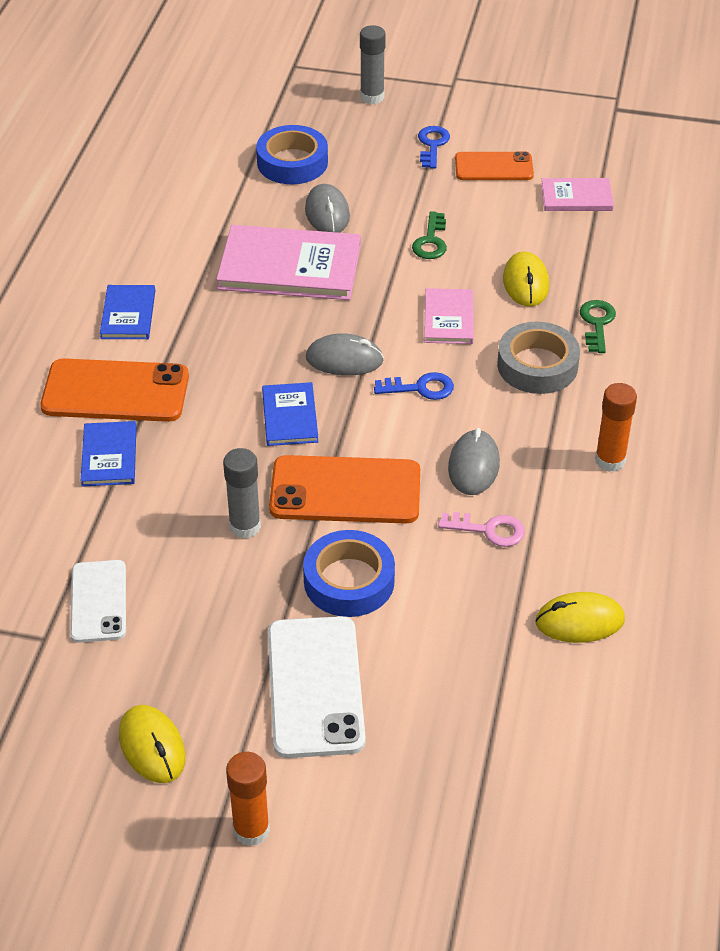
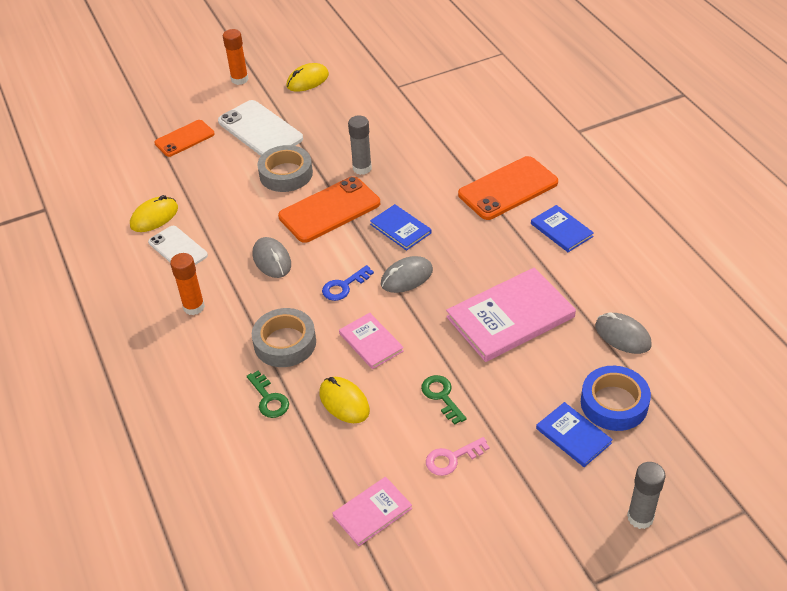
camera: 145 degrees right, 0 degrees up
white phone [70,560,126,643] -> white phone moved to [148,226,208,265]
blue book [81,421,136,487] -> blue book moved to [536,402,613,467]
yellow mouse [119,705,186,783] -> yellow mouse turned 60 degrees counterclockwise [286,63,329,92]
blue tape [303,530,395,617] -> grey tape [257,145,313,192]
grey mouse [305,184,350,233] -> grey mouse moved to [595,312,652,354]
blue key [418,126,450,169] -> none
pink key [438,512,525,547] -> pink key moved to [426,437,490,476]
orange phone [455,151,534,180] -> orange phone moved to [154,120,215,157]

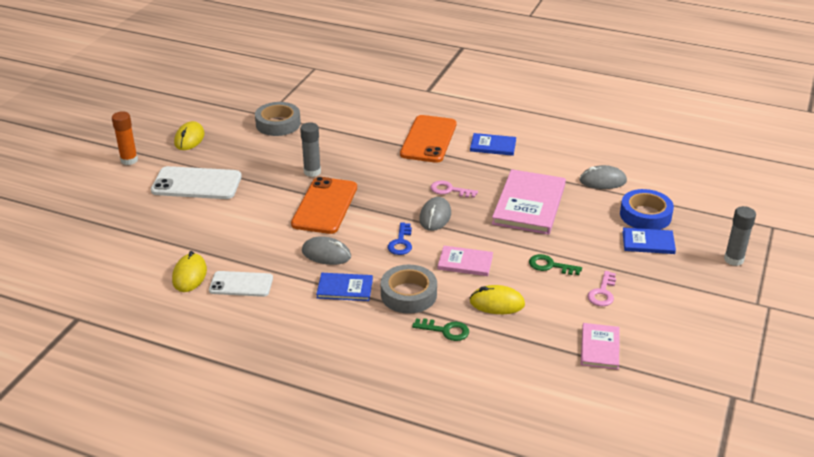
camera: 45 degrees left, 10 degrees down
orange phone [154,120,215,157] -> none
orange glue stick [170,253,205,315] -> none
grey tape [257,145,313,192] -> grey tape moved to [255,102,301,136]
blue book [370,204,432,251] -> blue book moved to [316,273,373,301]
none -> pink key [430,180,478,198]

